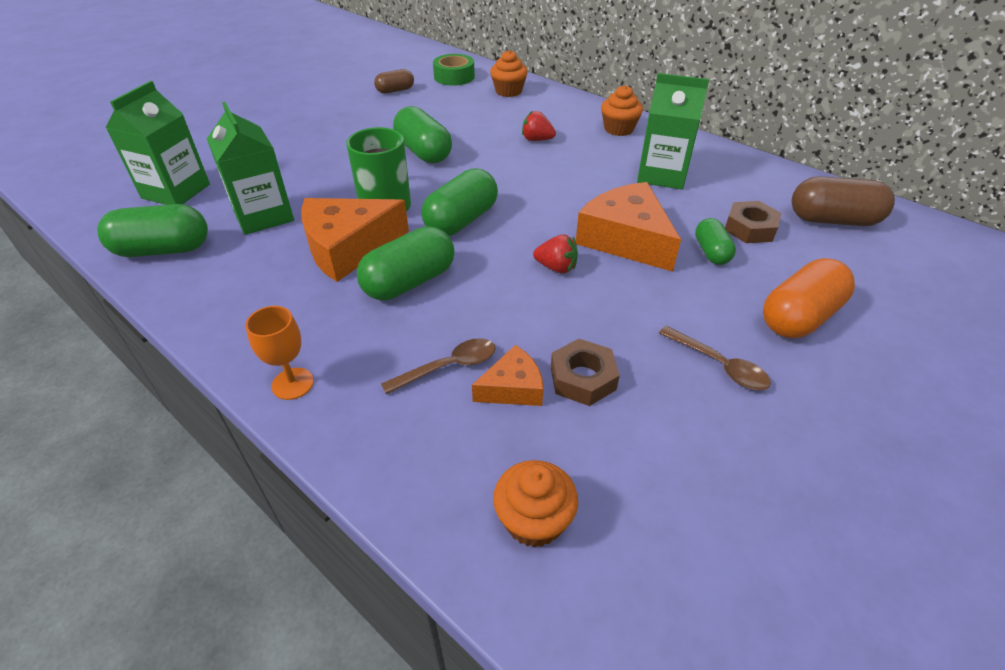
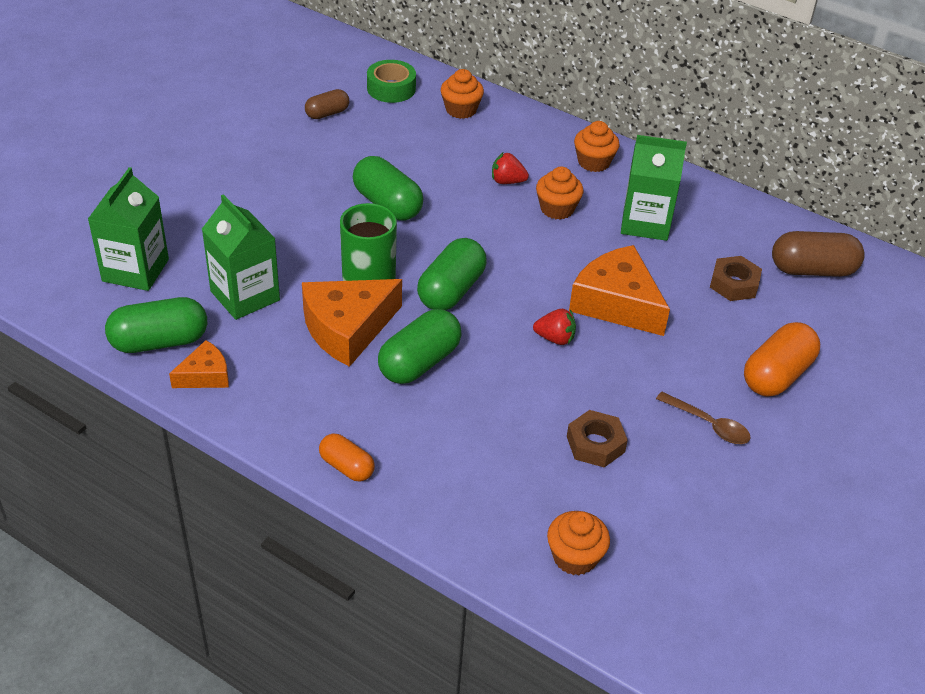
camera: 10 degrees left, 0 degrees up
orange goblet [245,306,314,400] -> orange capsule [319,433,375,481]
brown spoon [381,338,496,394] -> none
orange cheese [472,345,543,406] -> orange cheese moved to [169,340,229,388]
green capsule [695,218,736,265] -> none
none -> orange cupcake [536,167,583,220]

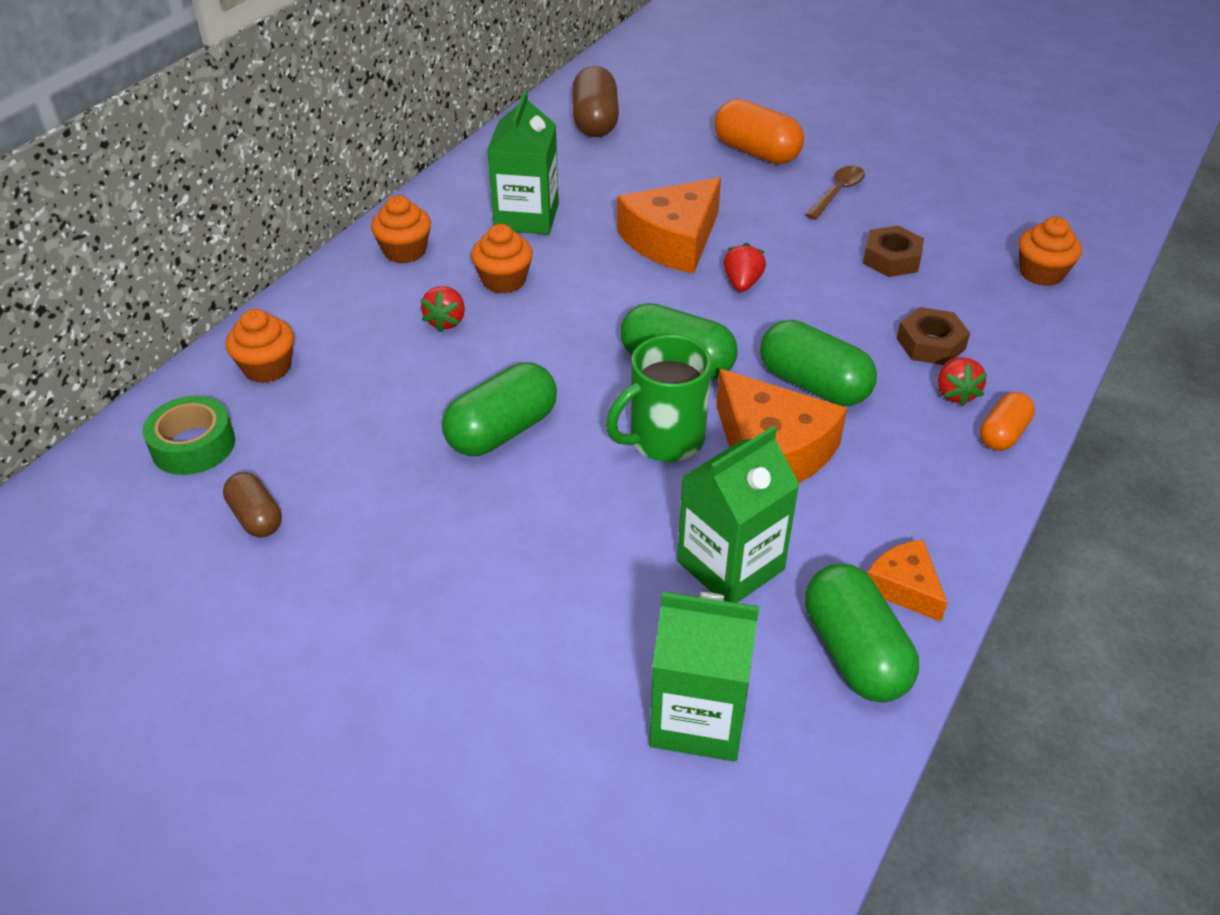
camera: 90 degrees left, 0 degrees up
brown nut [710,256,762,301] -> brown nut moved to [897,307,970,365]
none -> red strawberry [938,357,988,406]

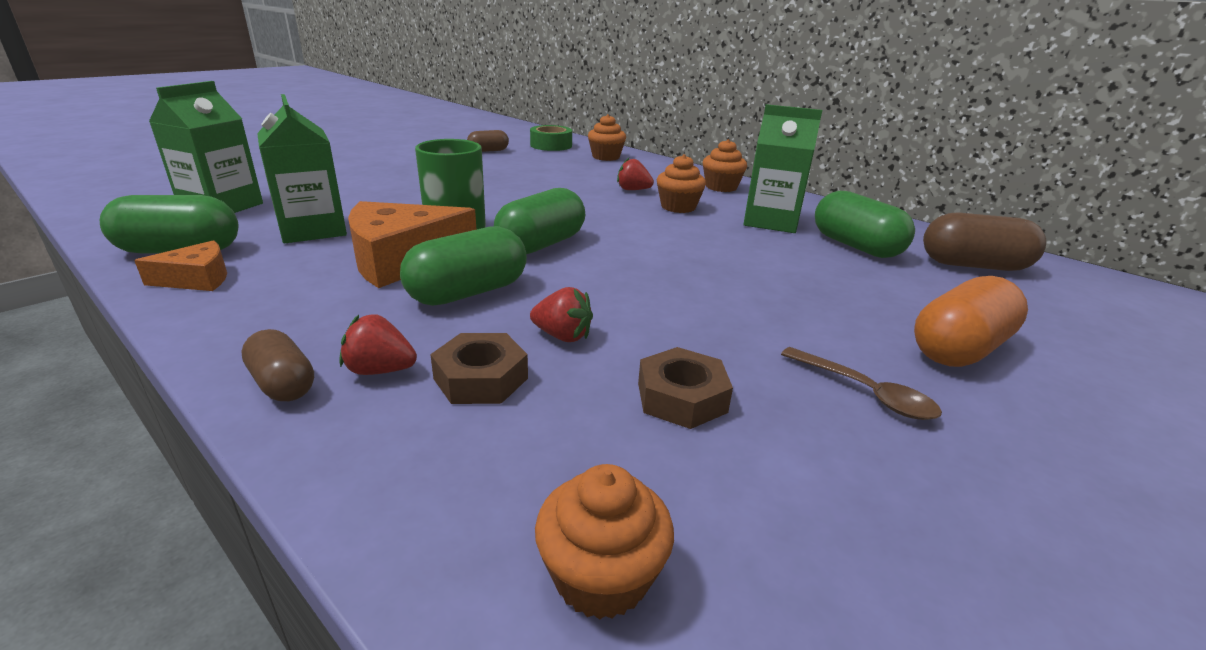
camera: 100 degrees right, 15 degrees down
green capsule [442,362,557,456] -> green capsule moved to [815,191,915,258]
orange cheese [617,177,721,274] -> none
red strawberry [724,243,766,292] -> red strawberry moved to [530,287,593,342]
orange capsule [980,392,1035,451] -> brown capsule [241,329,314,401]

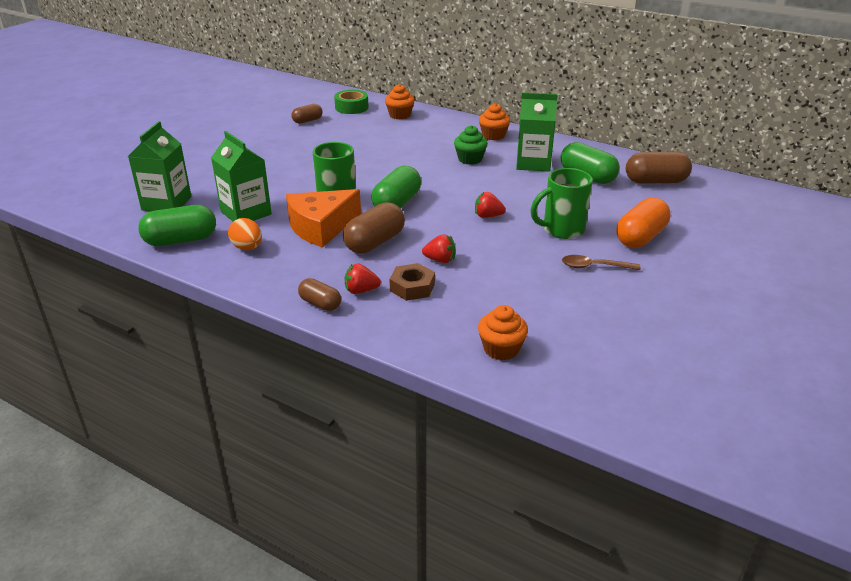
camera: 10 degrees left, 5 degrees up
orange cheese [134,240,227,291] -> none
green capsule [400,226,527,306] -> brown capsule [343,202,405,254]
red strawberry [617,158,654,190] -> red strawberry moved to [475,192,506,218]
brown nut [638,347,733,429] -> none
orange cupcake [657,154,706,213] -> green cupcake [454,125,488,165]
brown spoon [781,347,942,420] -> brown spoon turned 150 degrees clockwise [562,255,641,270]
none -> orange egg [228,218,262,250]
none -> green mug [531,168,593,239]

